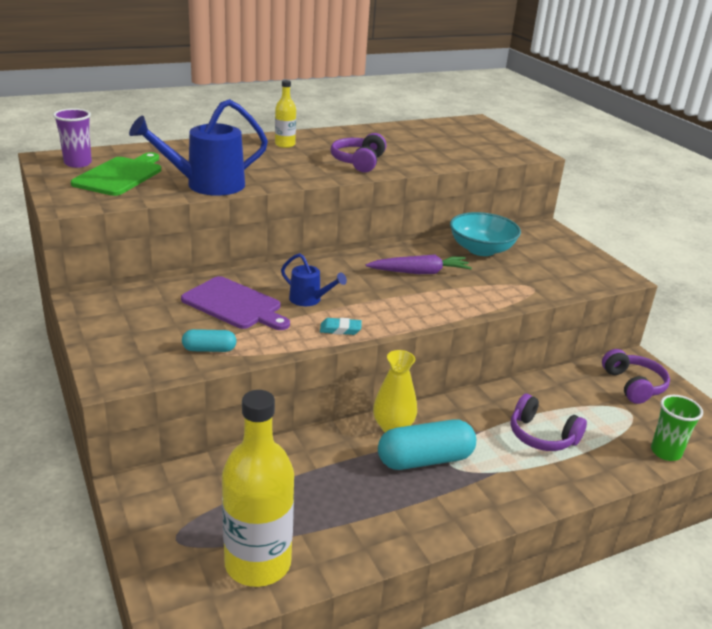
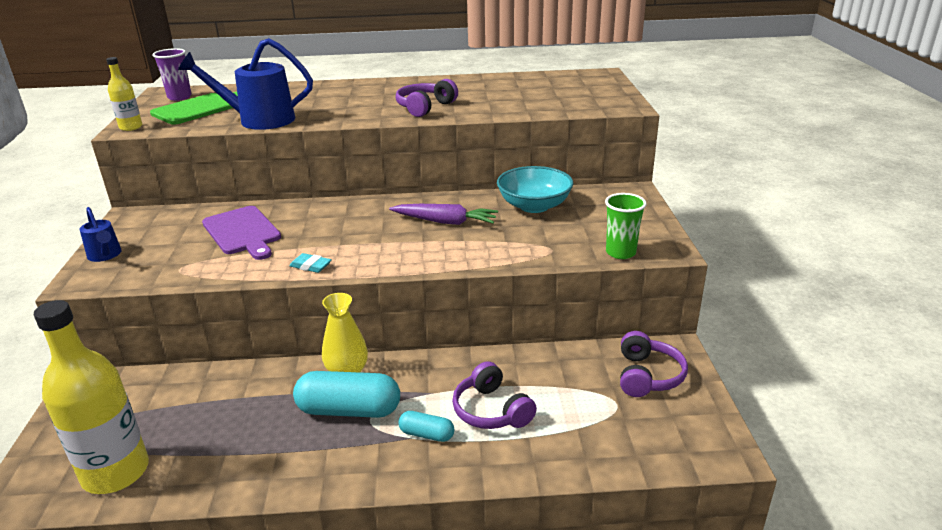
camera: 25 degrees right, 0 degrees up
turquoise capsule [182,329,236,352] -> turquoise capsule moved to [398,411,454,442]
yellow bottle [275,80,296,148] -> yellow bottle moved to [106,57,142,131]
blue watering can [281,253,347,306] -> blue watering can moved to [79,207,122,262]
green cup [651,395,703,461] -> green cup moved to [605,193,647,259]

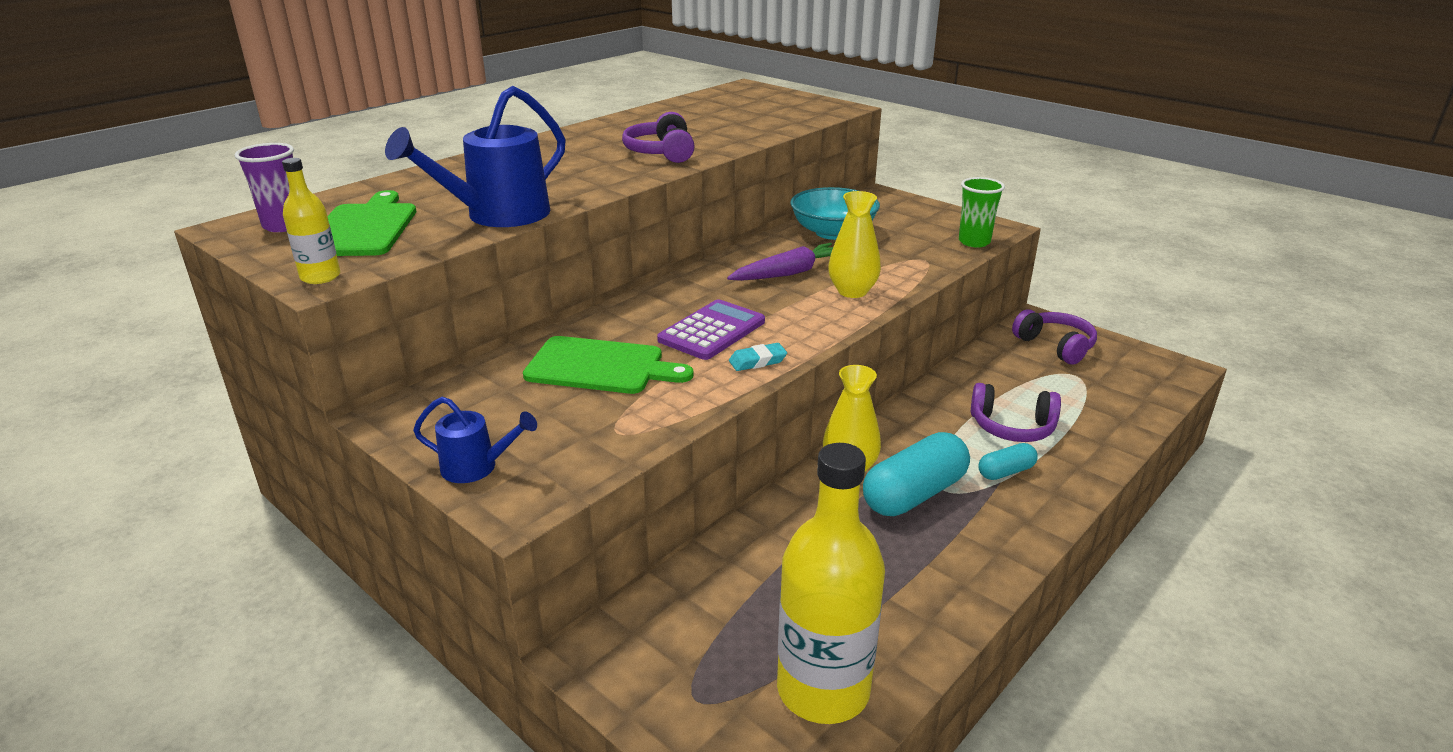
camera: 45 degrees left, 0 degrees up
purple cutting board [202,206,281,260] -> green cutting board [523,336,693,394]
none -> purple calculator [657,299,765,360]
none -> yellow vase [828,191,881,298]

